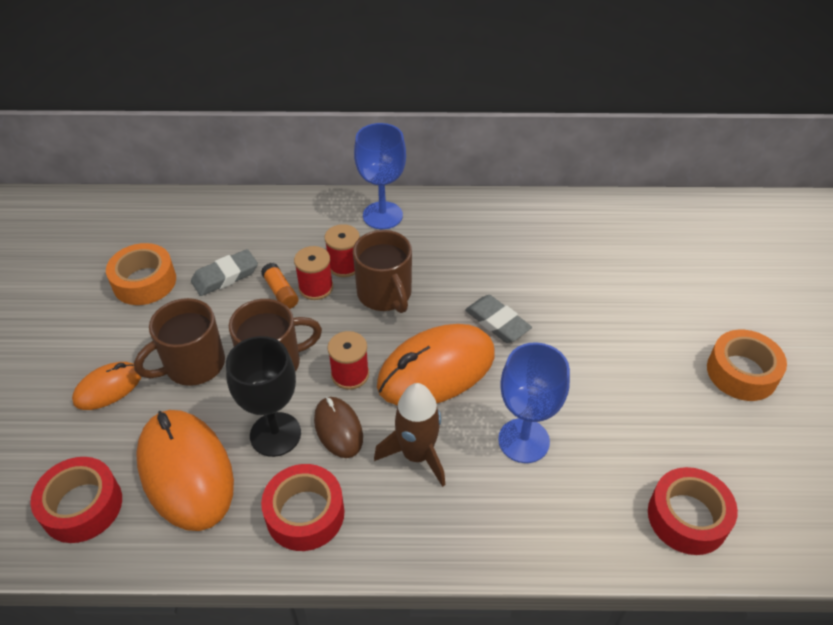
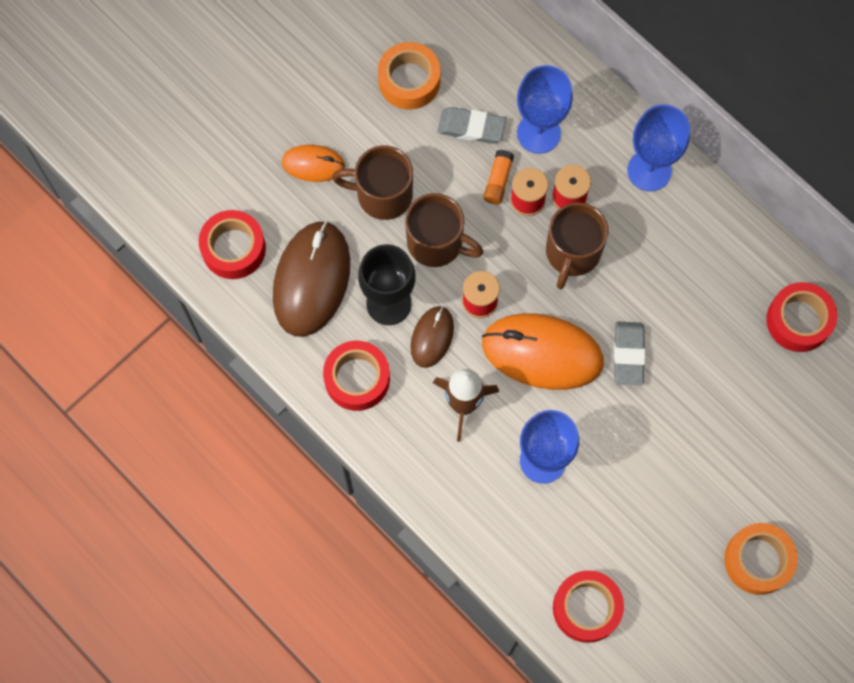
camera: 45 degrees right, 25 degrees up
orange mouse [136,410,234,531] -> brown mouse [273,221,350,337]
none -> blue goblet [517,65,573,154]
none -> red tape [766,282,837,352]

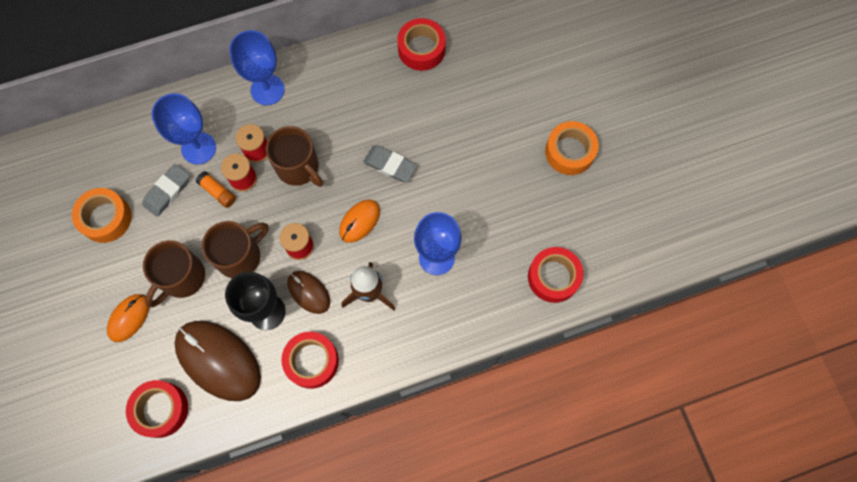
camera: 65 degrees left, 0 degrees up
orange mouse [482,314,604,390] -> orange mouse [339,200,380,243], size x0.53

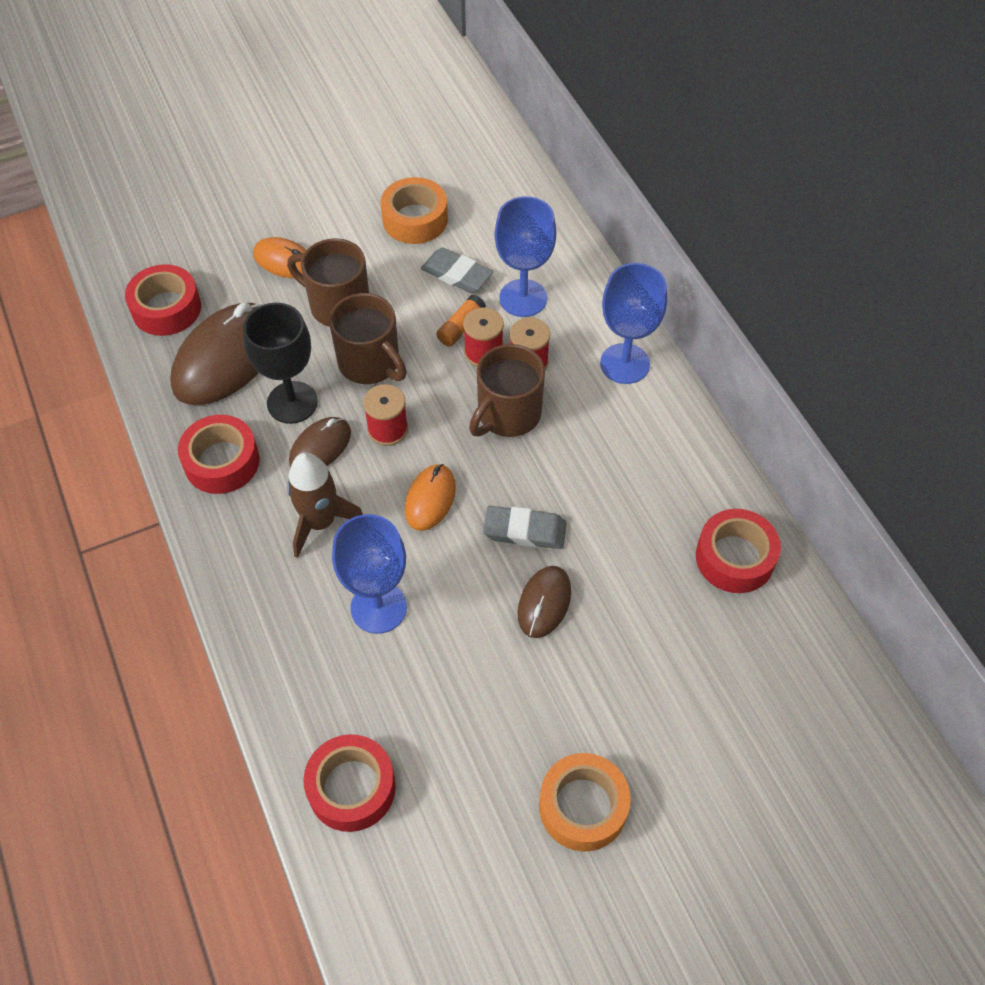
camera: 85 degrees right, 15 degrees down
orange mouse [339,200,380,243] -> orange mouse turned 75 degrees clockwise [405,464,456,531]
grey eraser [363,145,417,182] -> grey eraser turned 75 degrees clockwise [483,506,567,549]
none -> brown mouse [517,566,571,638]

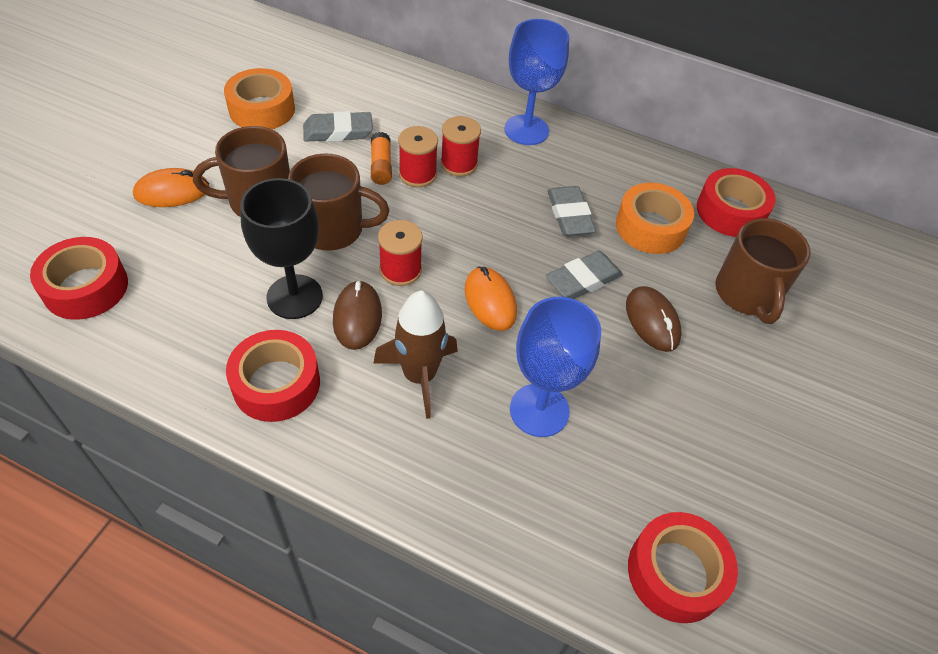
camera: 45 degrees left, 5 degrees down
brown mouse [170,303,264,405] -> none
brown mug [469,344,545,437] -> brown mug moved to [715,218,811,324]
blue goblet [495,196,556,317] -> none
orange tape [539,753,631,852] -> orange tape moved to [616,183,694,254]
none -> grey eraser [548,186,596,236]

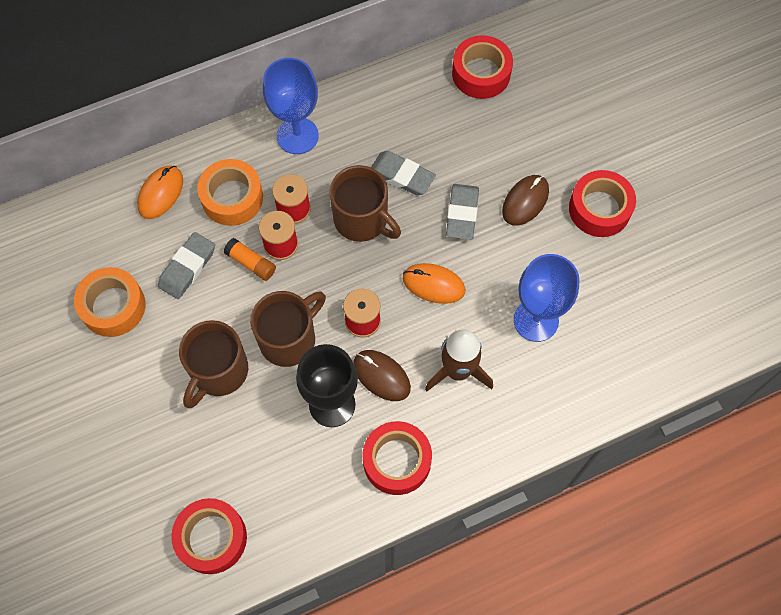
camera: 45 degrees left, 15 degrees up
orange mouse [133,168,210,207] -> orange mouse moved to [137,166,183,219]
orange tape [616,183,694,254] -> orange tape moved to [197,159,263,226]
brown mouse [626,286,682,352] -> brown mouse turned 75 degrees counterclockwise [502,175,549,226]
red tape [628,512,738,623] -> red tape moved to [569,170,636,237]
brown mug [715,218,811,324] -> brown mug moved to [329,165,401,242]

